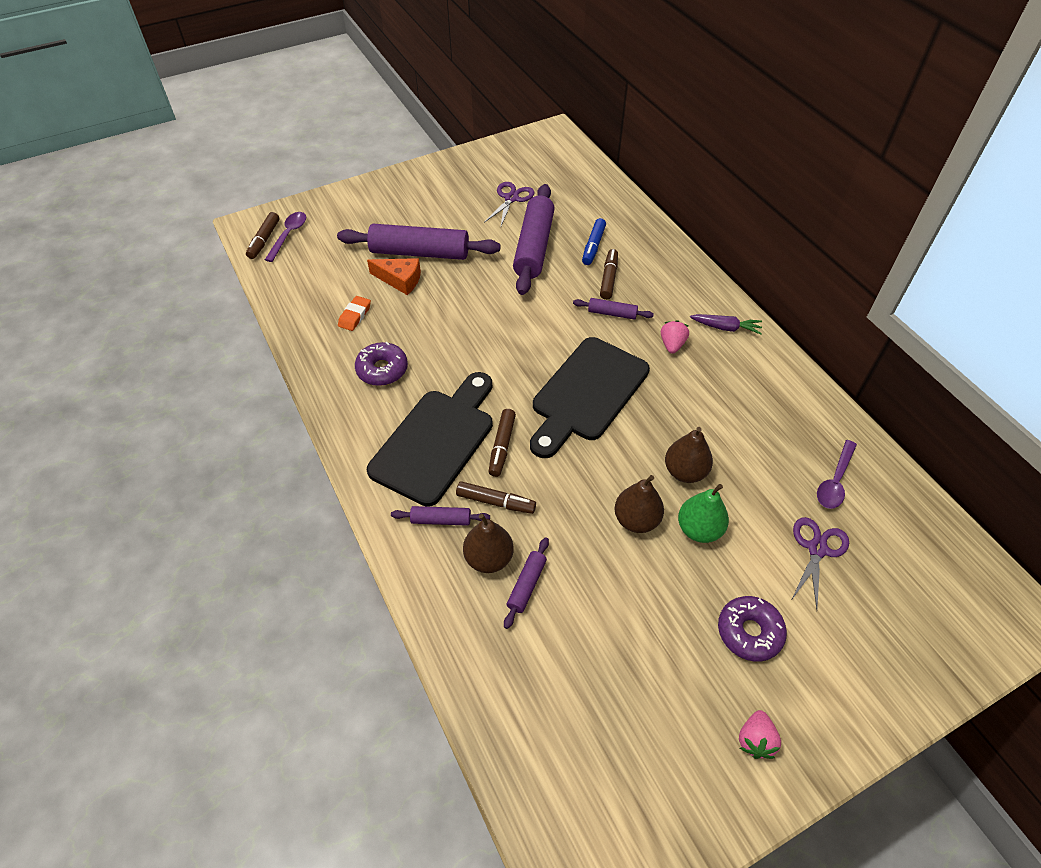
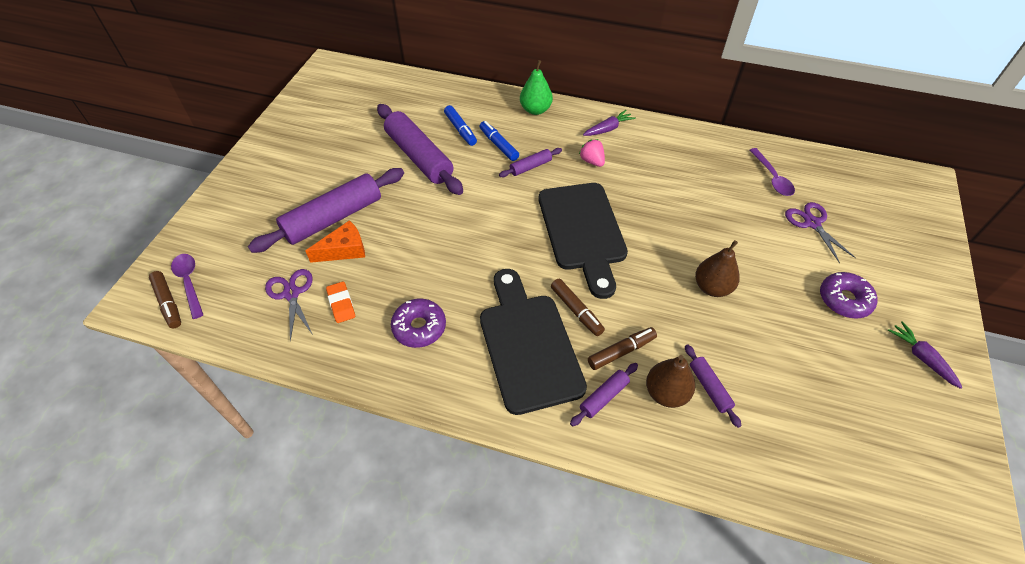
camera: 45 degrees left, 0 degrees up
purple scissors [484,182,534,228] -> purple scissors moved to [265,269,313,341]
brown marker [600,249,618,300] -> blue marker [479,121,519,161]
brown pear [665,427,713,483] -> none
green pear [678,484,729,543] -> green pear moved to [520,60,553,115]
pink strawberry [739,710,781,759] -> purple carrot [888,321,962,389]

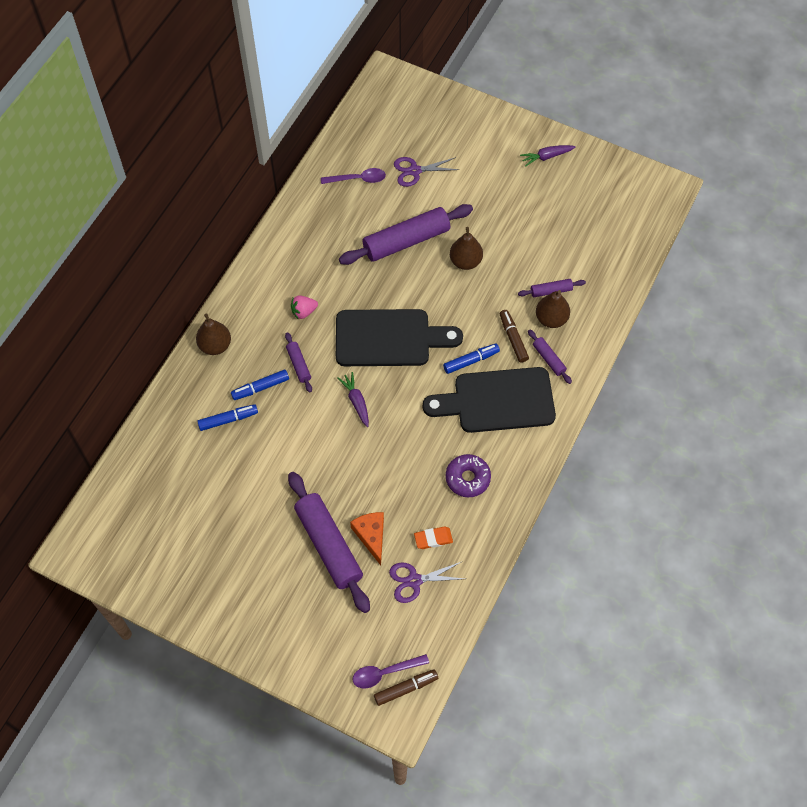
camera: 80 degrees left, 10 degrees up
purple rolling pin [377,104,463,195] -> purple rolling pin moved to [339,204,473,265]
green pear [520,60,553,115] -> brown pear [196,313,231,355]
brown marker [551,279,605,336] -> blue marker [443,343,500,374]
purple carrot [583,110,636,136] -> purple carrot moved to [338,372,369,427]
purple donut [820,272,877,319] -> none

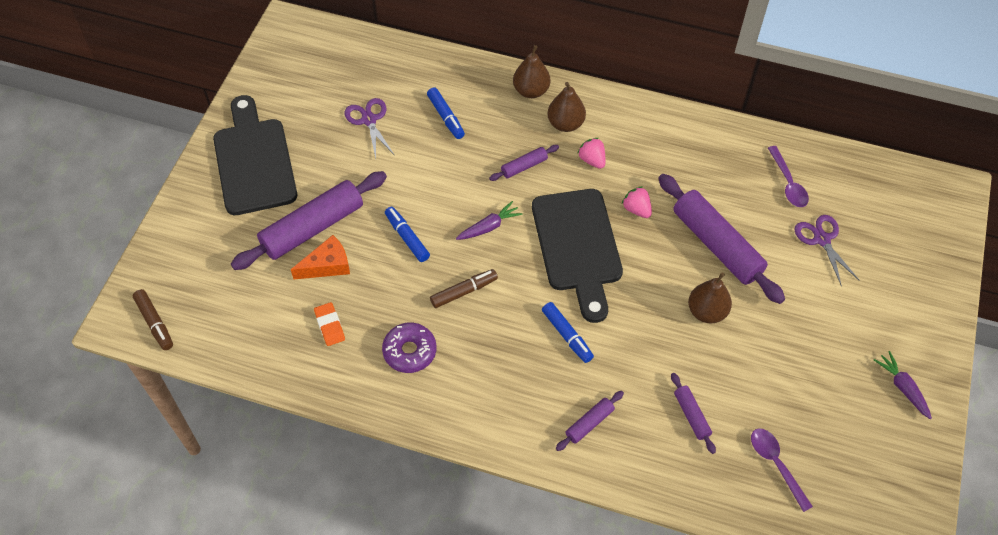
camera: 80 degrees right, 5 degrees down
blue marker [231,370,289,400] -> blue marker moved to [385,207,430,262]
purple spoon [352,654,429,689] -> purple spoon moved to [751,428,813,512]
purple scissors [389,561,464,603] -> purple scissors moved to [345,98,395,158]
black cutting board [423,367,556,433] -> black cutting board moved to [213,95,297,215]
brown marker [500,310,529,363] -> brown marker moved to [430,269,498,308]
brown pear [536,290,570,328] -> brown pear moved to [547,82,586,132]
none -> pink strawberry [622,186,652,218]

